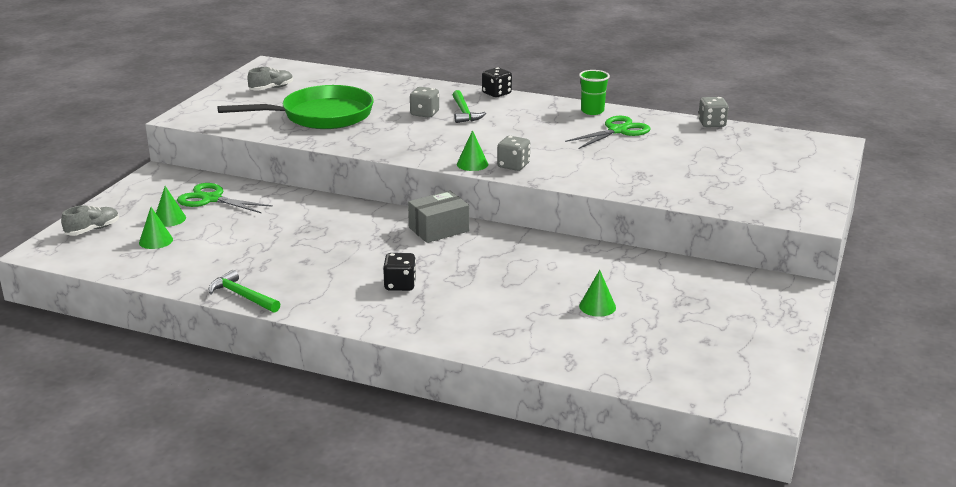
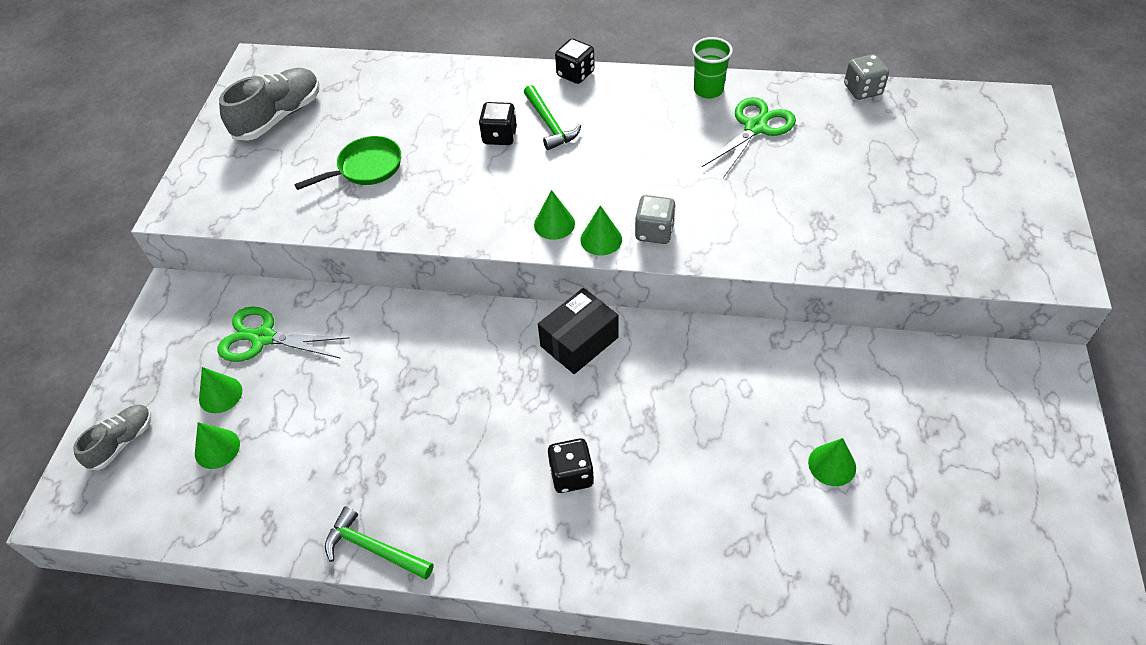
camera: 10 degrees left, 25 degrees up
green pan [217,85,374,129] -> green pan [294,136,401,190], size x0.53
grey shoe [247,67,293,91] -> grey shoe [219,68,320,141], size x1.66
grey box [408,191,469,243] -> black box [538,288,619,374]
grey dice [410,87,439,118] -> black dice [479,102,517,145]
none -> green cone [534,190,575,240]

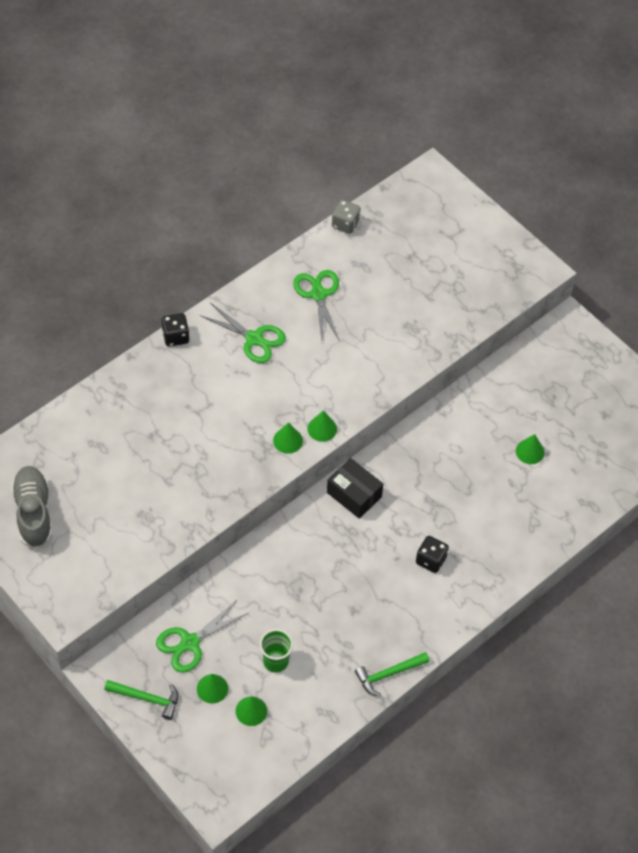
camera: 55 degrees left, 5 degrees up
grey shoe [73,405,152,470] -> none
green pan [294,136,401,190] -> none
black dice [479,102,517,145] -> none
green hammer [524,85,581,150] -> green hammer moved to [104,680,178,720]
black box [538,288,619,374] -> black box turned 45 degrees counterclockwise [327,458,383,519]
grey dice [635,195,676,244] -> none
green cup [692,37,733,99] -> green cup moved to [260,629,293,673]
none -> green scissors [200,303,286,363]

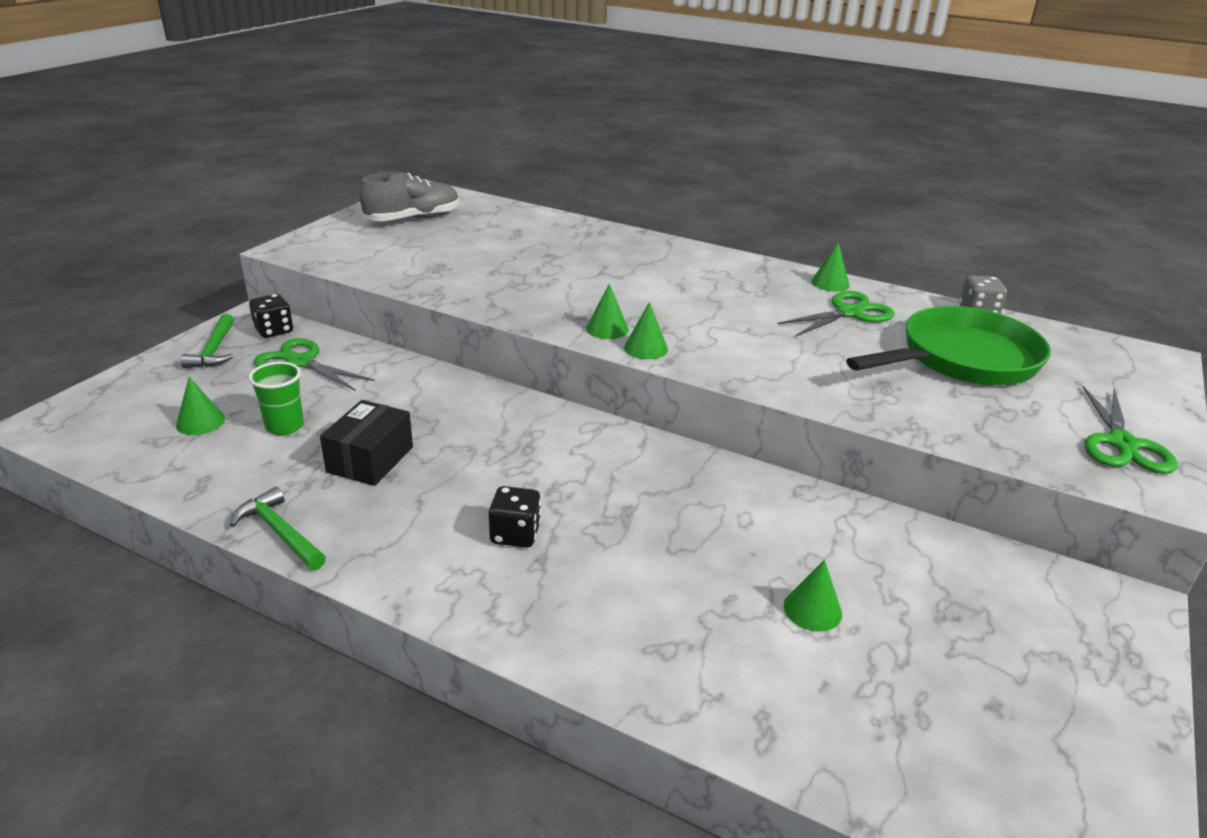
camera: 70 degrees right, 25 degrees down
black dice [161,313,190,347] -> black dice moved to [249,294,293,338]
green cone [197,674,228,704] -> green cone moved to [811,242,850,292]
green scissors [200,303,286,363] -> green scissors moved to [1082,386,1178,474]
black box [327,458,383,519] -> black box moved to [320,400,413,486]
none -> green pan [846,306,1051,385]

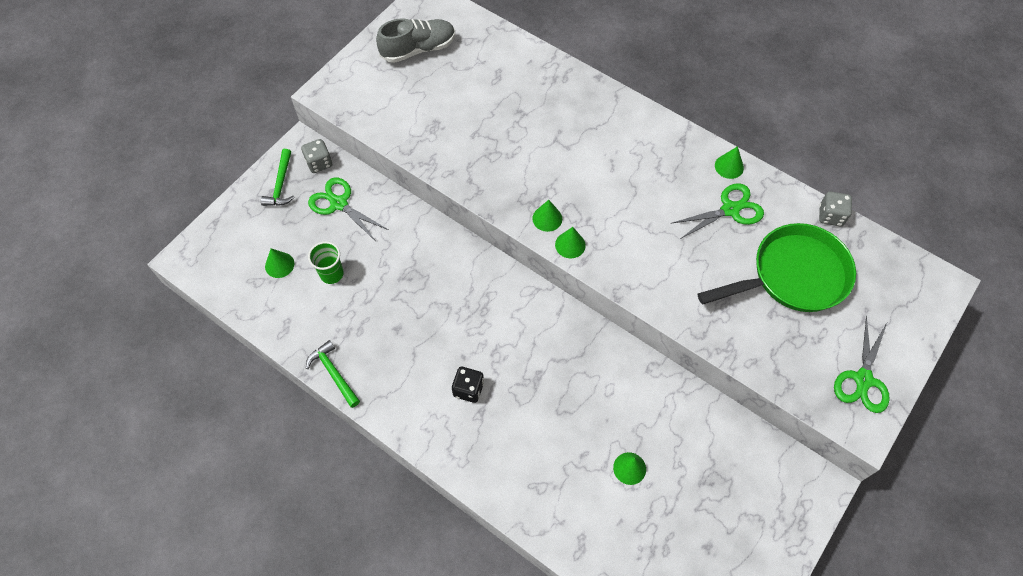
camera: 10 degrees right, 30 degrees up
black dice [249,294,293,338] -> grey dice [301,139,332,173]
black box [320,400,413,486] -> none

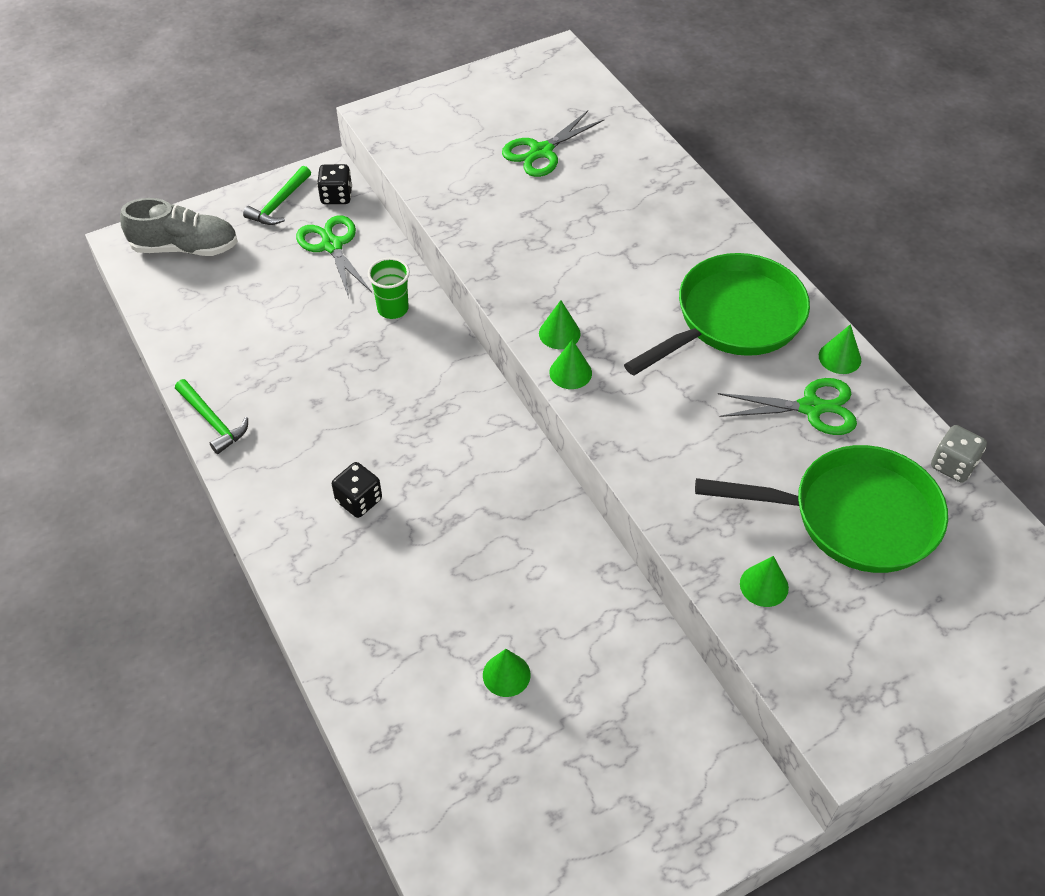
camera: 25 degrees right, 10 degrees down
green cone [265,248,294,278] -> green cone moved to [740,556,789,607]
grey dice [301,139,332,173] -> black dice [317,164,352,204]
green hammer [306,340,360,408] -> green hammer turned 150 degrees clockwise [175,379,248,454]
green cup [308,241,344,284] -> green cup moved to [368,258,410,319]
grey shoe [376,18,455,63] -> grey shoe moved to [120,198,238,256]
green scissors [834,316,890,413] -> green scissors moved to [502,111,605,177]
none -> green pan [624,253,810,376]

